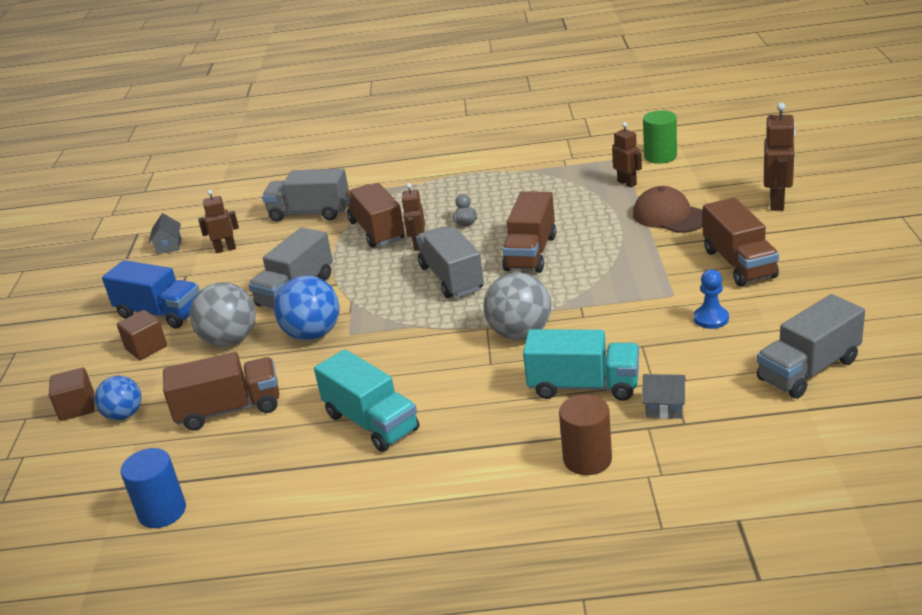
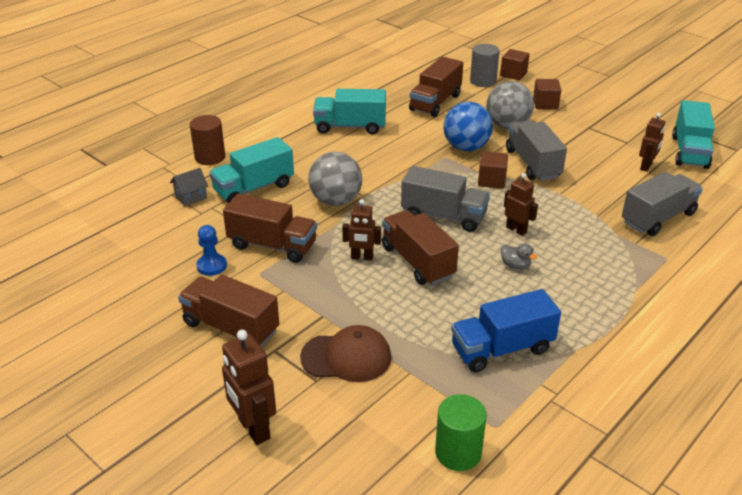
camera: 130 degrees right, 5 degrees up
blue ball [95,376,142,421] -> grey cylinder [470,44,500,87]
blue truck [102,260,200,328] -> blue truck moved to [451,289,561,372]
blue cylinder [120,448,186,528] -> none
grey house [149,213,181,254] -> turquoise truck [672,100,715,169]
brown truck [345,183,405,248] -> brown truck moved to [223,193,317,263]
brown robot [612,122,642,187] -> brown robot moved to [342,199,381,261]
grey truck [757,294,865,399] -> none
none -> brown cube [478,151,508,189]

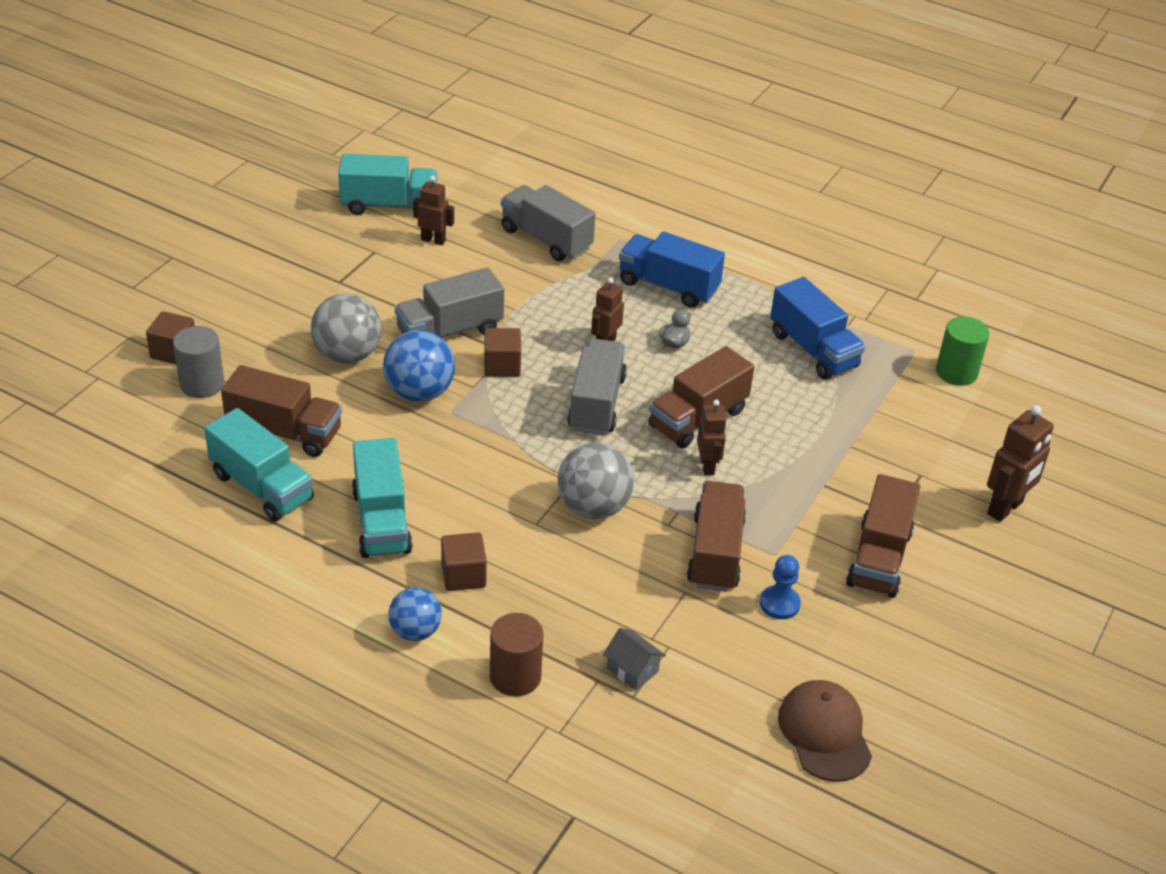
camera: 105 degrees left, 5 degrees up
turquoise truck [209,137,294,204] -> turquoise truck moved to [204,408,314,522]
brown cap [300,325,392,382] -> brown cap moved to [778,680,872,782]
brown cube [533,79,561,110] -> brown cube moved to [441,532,487,591]
none -> blue ball [388,587,442,641]
none -> blue truck [619,231,725,308]

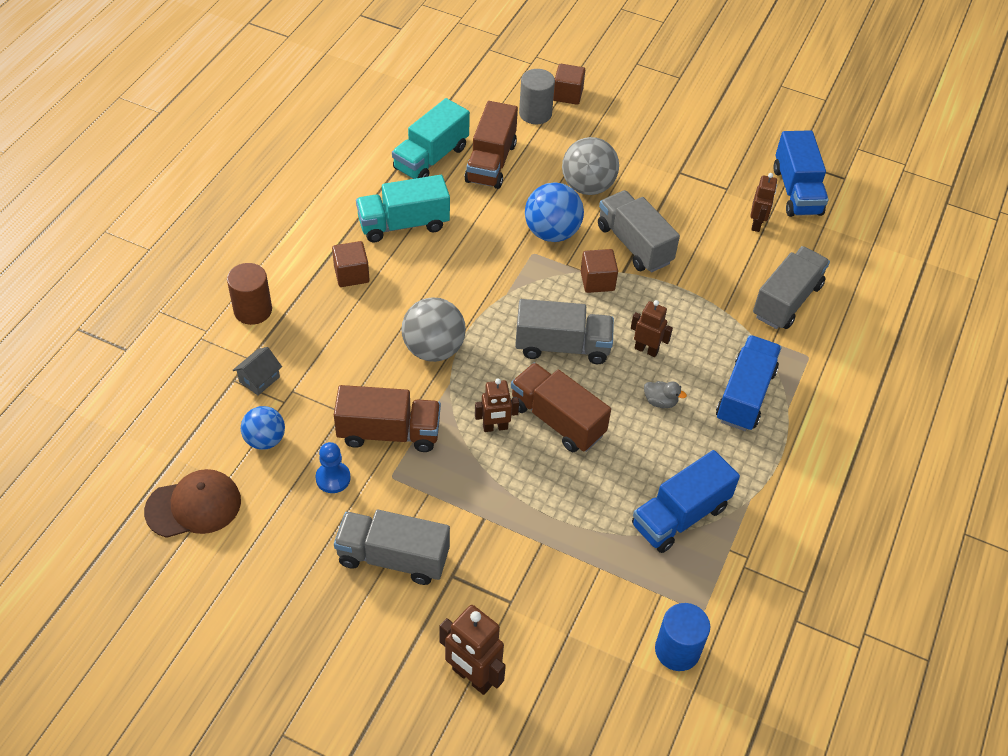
camera: 85 degrees right, 10 degrees up
turquoise truck [338,154,437,215] -> blue truck [773,130,829,217]
blue ball [388,587,442,641] -> blue ball moved to [241,406,285,450]
brown truck [846,474,920,598] -> grey truck [334,510,450,585]
green cylinder [936,316,990,386] -> blue cylinder [655,603,710,671]

